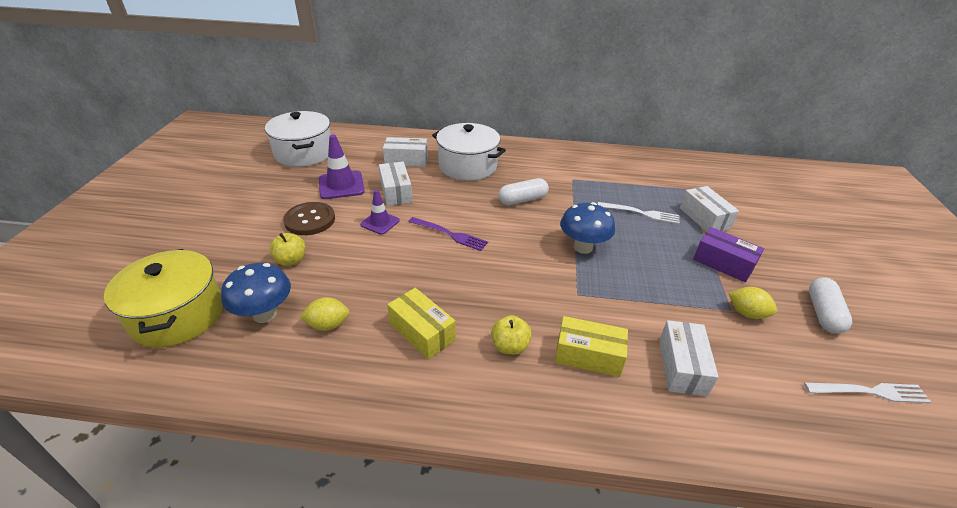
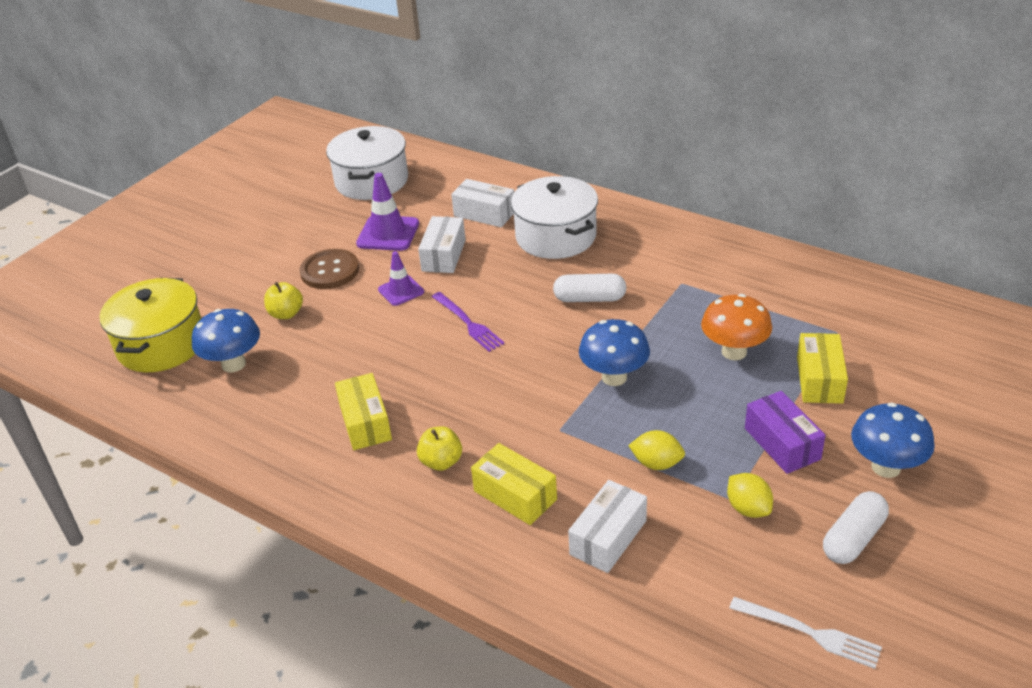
camera: 30 degrees right, 0 degrees up
yellow lemon [300,297,350,331] -> yellow lemon moved to [628,430,685,470]
white fork [598,202,680,224] -> orange mushroom [701,294,772,360]
white box [680,186,739,232] -> yellow box [797,333,848,404]
none -> blue mushroom [851,402,935,478]

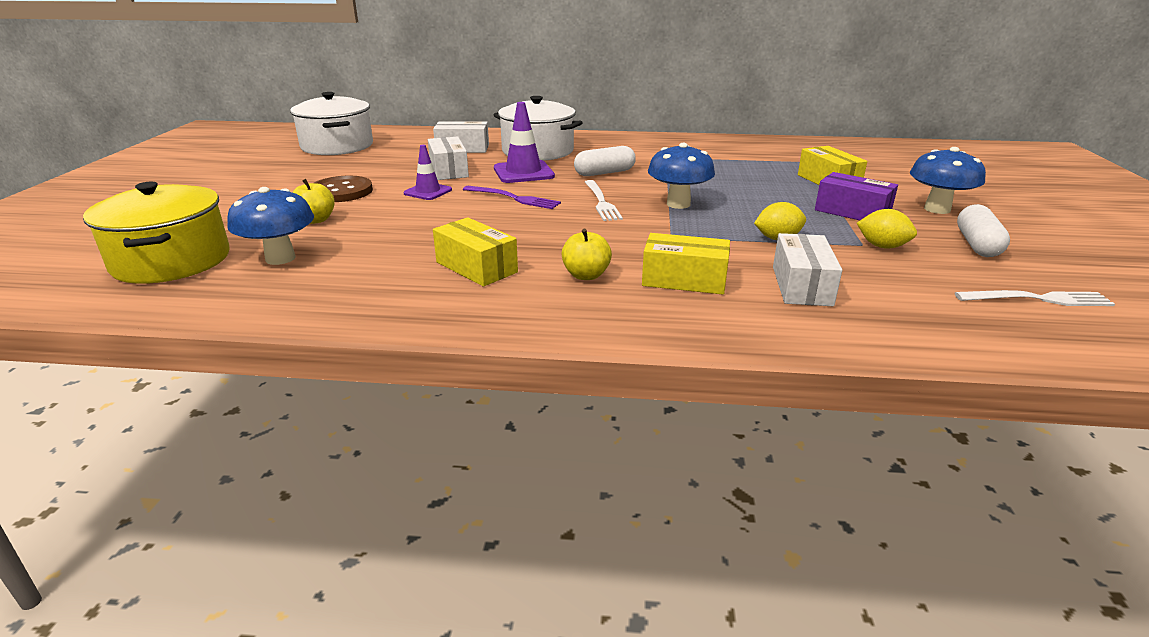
camera: 30 degrees left, 10 degrees down
purple traffic cone [356,173,419,251] -> purple traffic cone moved to [494,102,555,183]
orange mushroom [701,294,772,360] -> none
none -> white fork [585,180,623,221]

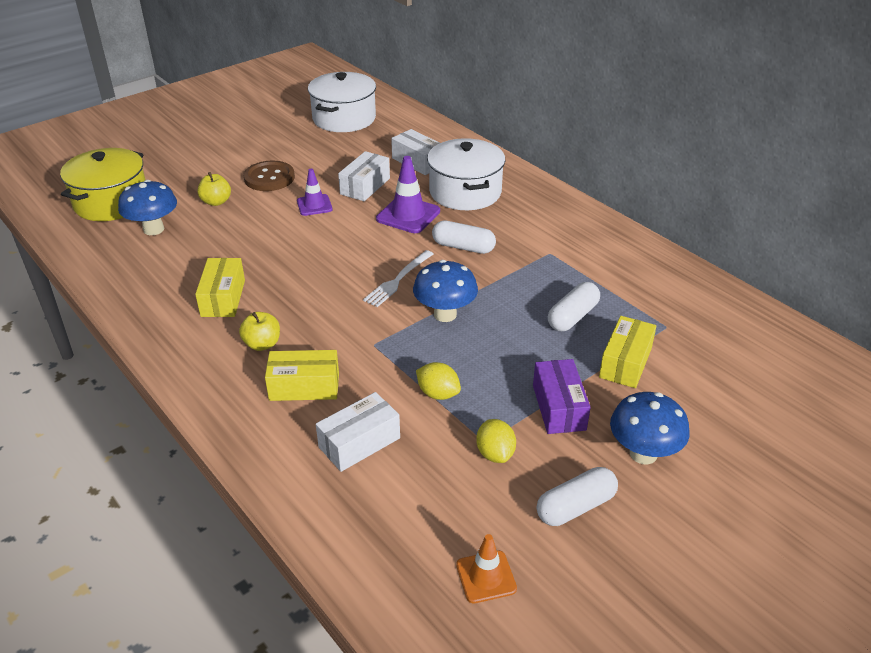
camera: 45 degrees right, 10 degrees up
purple fork [463,186,561,209] -> none
yellow box [642,233,730,295] -> yellow box turned 60 degrees counterclockwise [265,350,339,401]
white fork [955,290,1115,306] -> orange traffic cone [456,534,517,603]
none -> white capsule [548,282,600,331]

